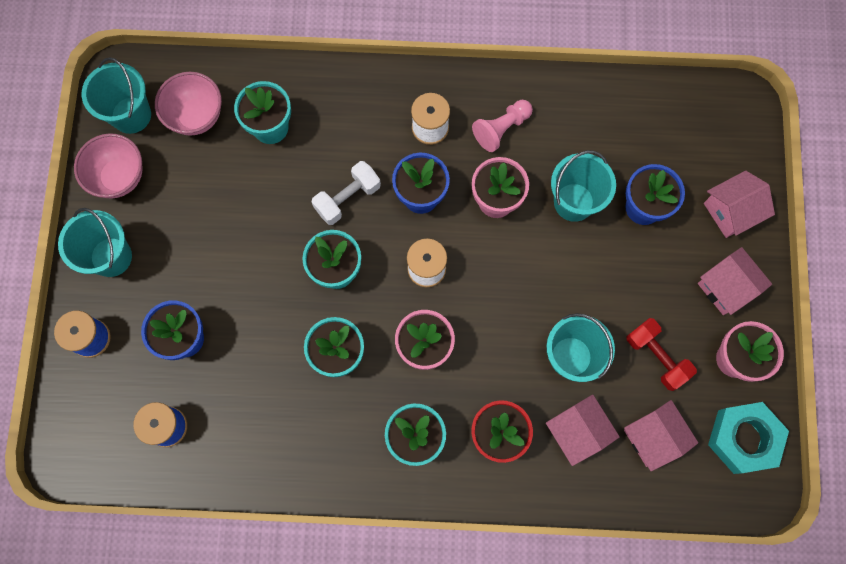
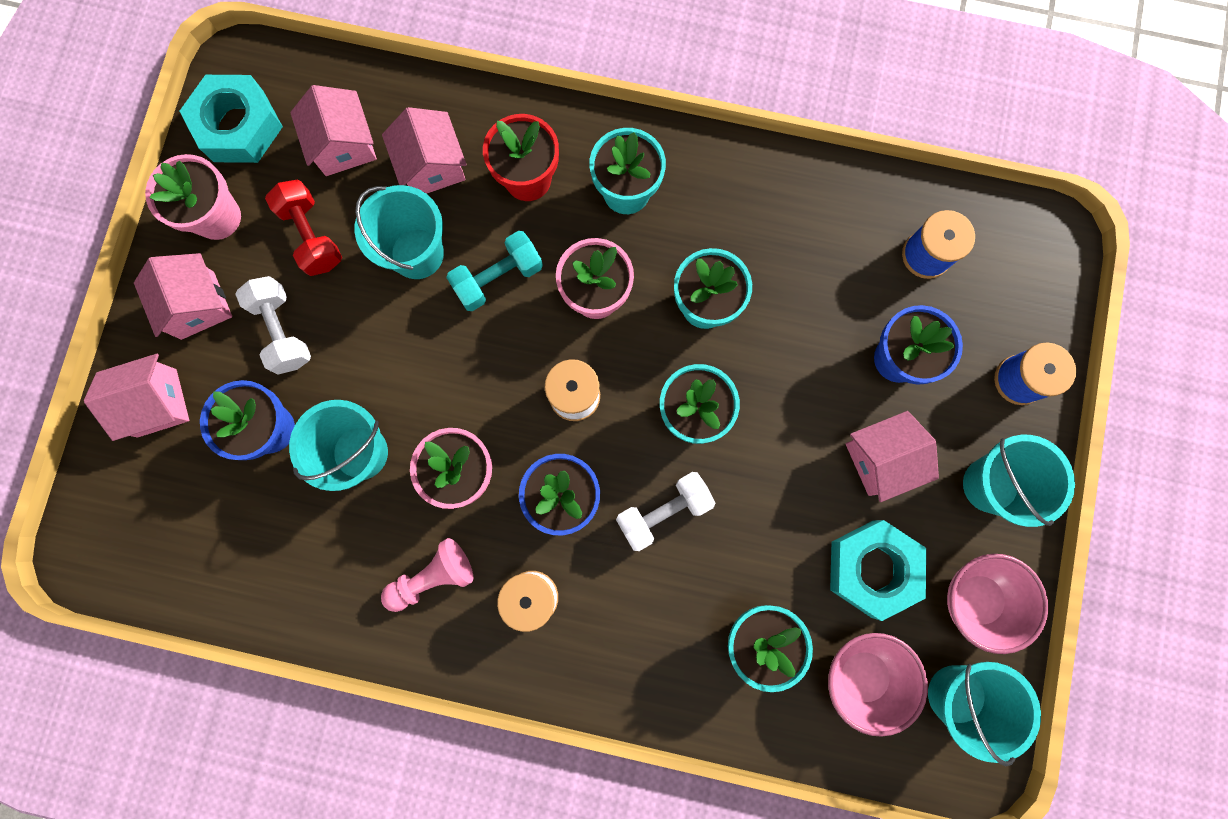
camera: 170 degrees left, 5 degrees up
none -> white dumbbell [236,276,311,374]
none -> turquoise dumbbell [446,231,543,311]
none -> turquoise nut [830,520,926,621]
none -> pink house [846,411,939,502]

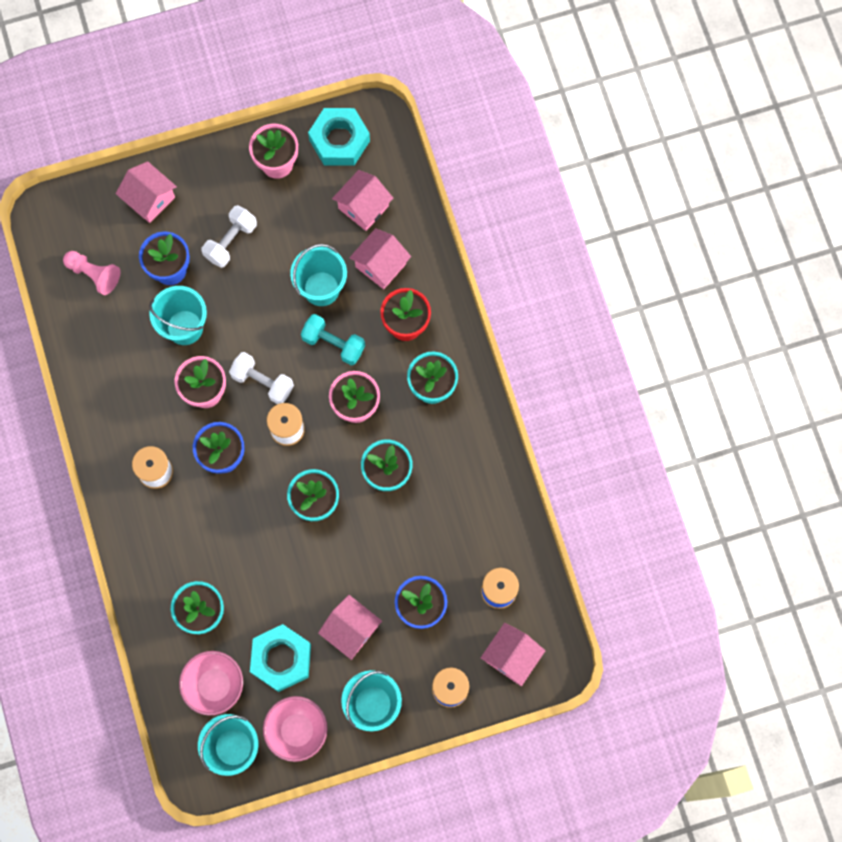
camera: 60 degrees right, 5 degrees down
pink house [134,253,232,340] -> pink house moved to [481,623,545,686]
red dumbbell [265,180,342,276] -> none
pink pawn [381,538,473,612] -> pink pawn moved to [63,251,120,295]
white dumbbell [616,472,715,551] -> white dumbbell moved to [229,352,294,404]

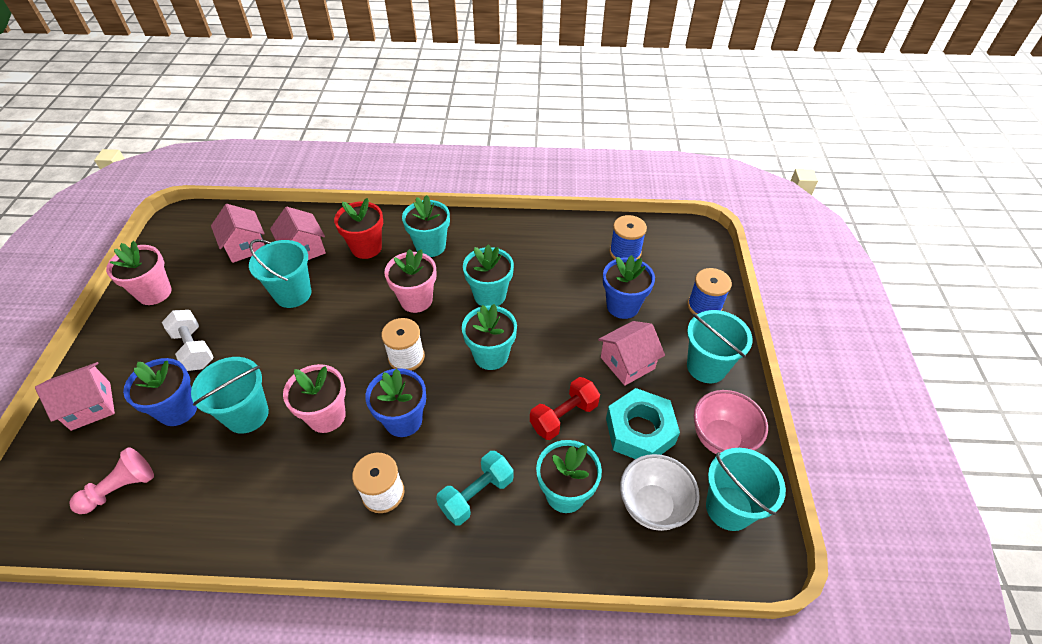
camera: 70 degrees left, 25 degrees down
pink bowl [179,651,243,716] -> white bowl [620,454,700,531]
white dumbbell [229,352,294,404] -> none
turquoise dumbbell [301,314,365,365] -> turquoise dumbbell moved to [436,451,514,526]
turquoise nut [308,108,370,166] -> none
pink house [481,623,545,686] -> none
none -> red dumbbell [530,377,600,440]

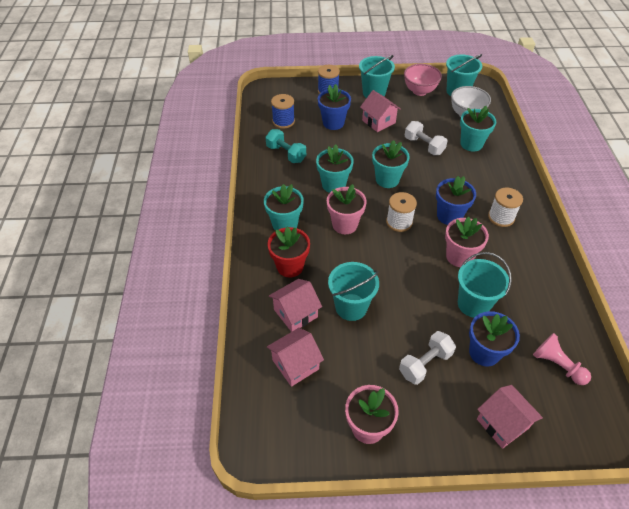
camera: 95 degrees left, 0 degrees up
turquoise dumbbell [436,451,514,526] -> turquoise dumbbell moved to [265,129,306,163]
red dumbbell [530,377,600,440] -> white dumbbell [405,121,448,155]
turquoise nut [606,388,680,459] -> none

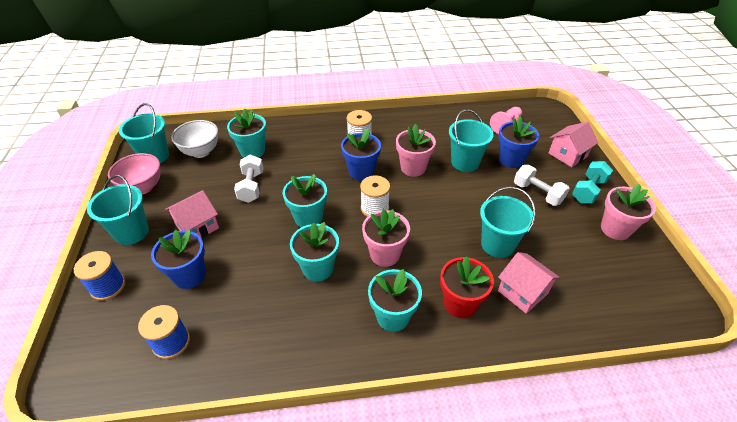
camera: 95 degrees left, 5 degrees down
turquoise dumbbell [265,129,306,163] -> turquoise dumbbell moved to [572,161,613,203]
pink house [267,328,324,387] -> none
white dumbbell [405,121,448,155] -> white dumbbell turned 45 degrees counterclockwise [234,155,263,203]

